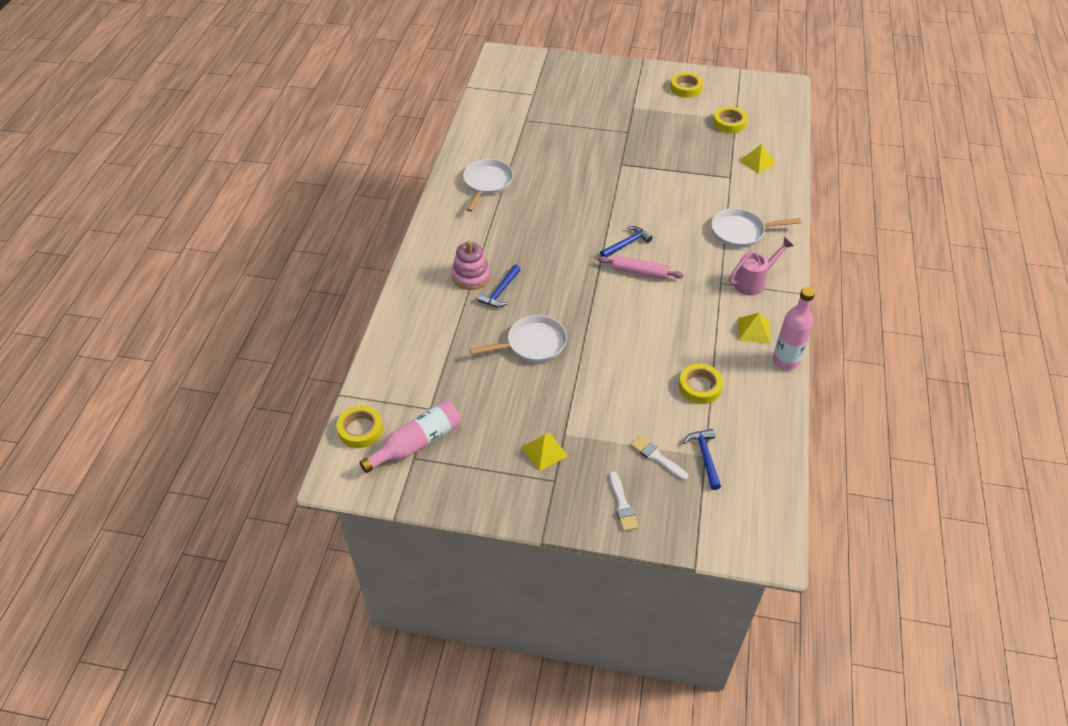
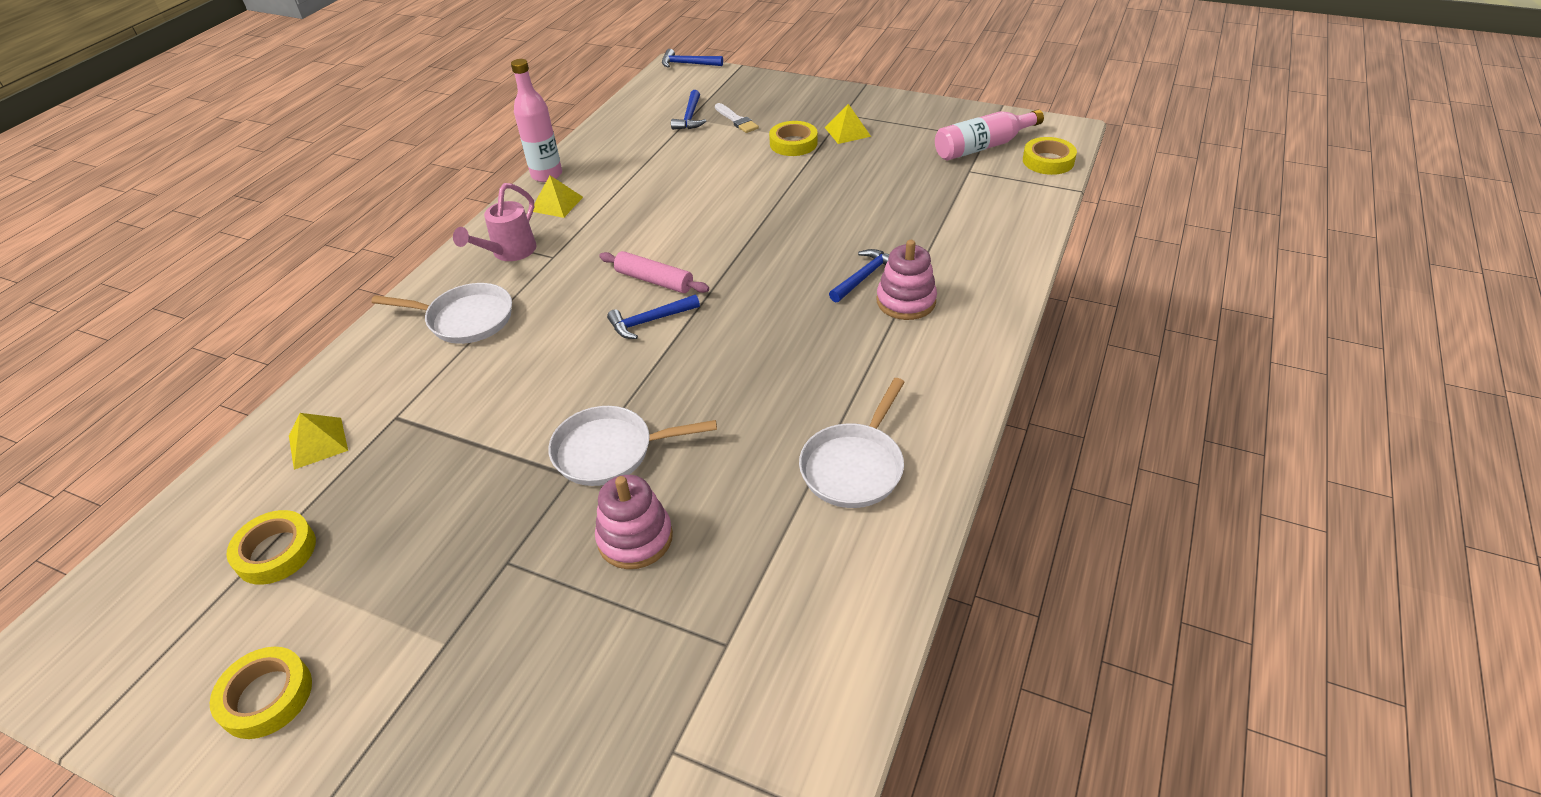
camera: 165 degrees left, 5 degrees down
white pan [470,315,567,363] -> white pan moved to [548,406,717,486]
white brush [609,471,639,531] -> none
yellow tape [679,364,723,404] -> yellow tape moved to [769,121,818,156]
pink watering can [729,237,794,295] -> pink watering can turned 45 degrees counterclockwise [453,183,537,261]
none -> pink stacking toy [595,475,673,569]
none -> blue hammer [662,49,723,68]

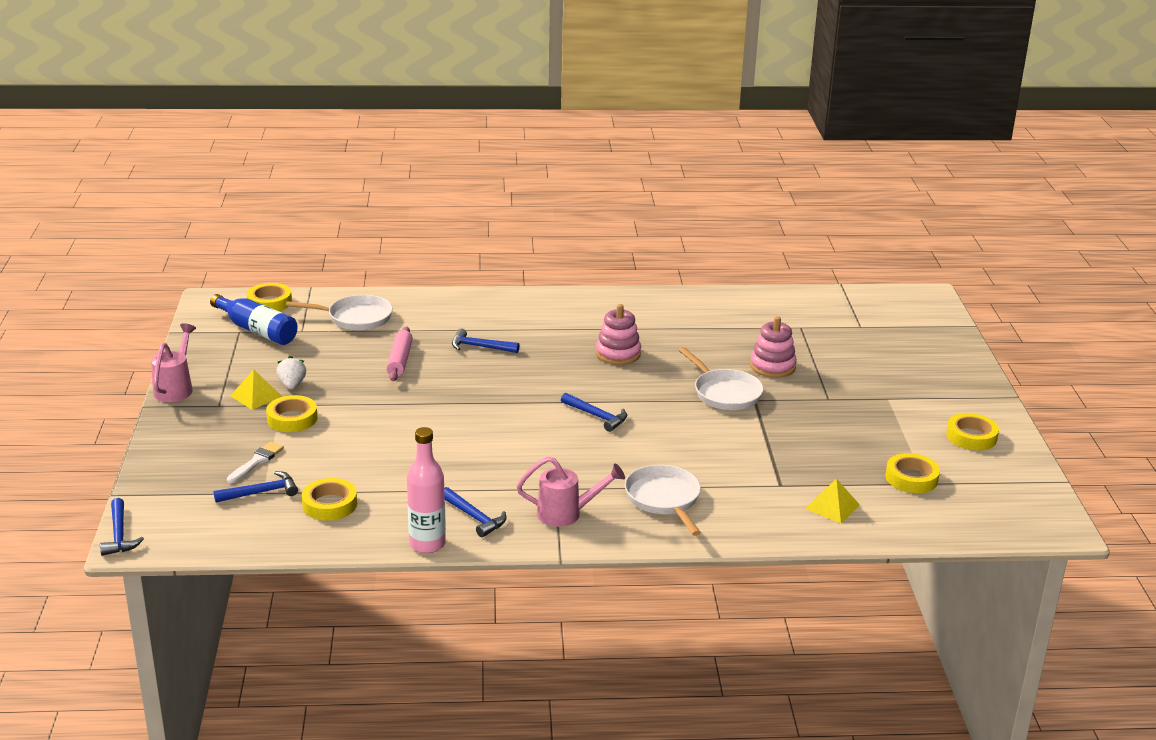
camera: 120 degrees left, 15 degrees down
yellow pyramid [533,176,583,218] -> blue hammer [444,487,506,537]
pink rolling pin [599,251,709,293] -> pink rolling pin moved to [386,326,413,381]
white pan [799,378,905,508] -> white pan moved to [286,295,393,331]
pink stacking toy [876,240,937,320] -> pink stacking toy moved to [596,304,641,365]
pink bottle [935,109,1044,160] -> blue bottle [210,294,297,345]
none -> pink watering can [151,323,196,402]
none -> white strawberry [276,356,306,389]
none -> yellow tape [302,478,357,521]

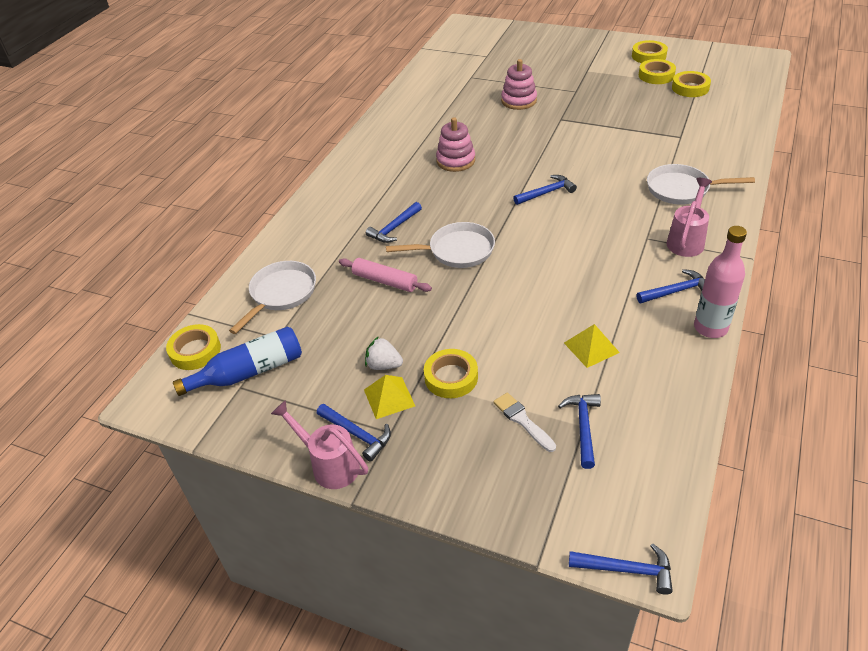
camera: 60 degrees left, 15 degrees up
yellow tape [302,478,357,521] -> yellow tape moved to [639,59,676,84]
white pan [679,347,764,410] -> white pan moved to [386,222,495,268]
yellow pyramid [805,479,860,524] -> yellow pyramid moved to [564,324,620,368]
none -> blue hammer [317,404,391,462]

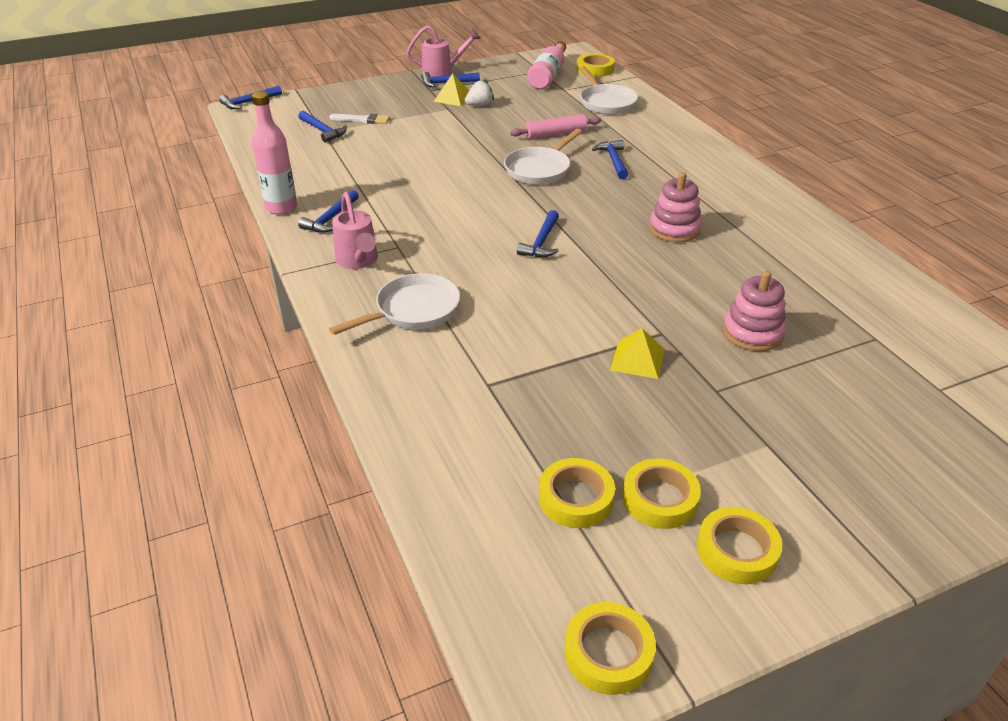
camera: 130 degrees right, 5 degrees down
blue bottle [173,326,302,396] -> pink bottle [527,41,566,90]
yellow tape [424,349,478,398] -> yellow tape moved to [565,602,656,695]
yellow pyramid [564,324,620,368] -> yellow pyramid moved to [610,328,665,379]

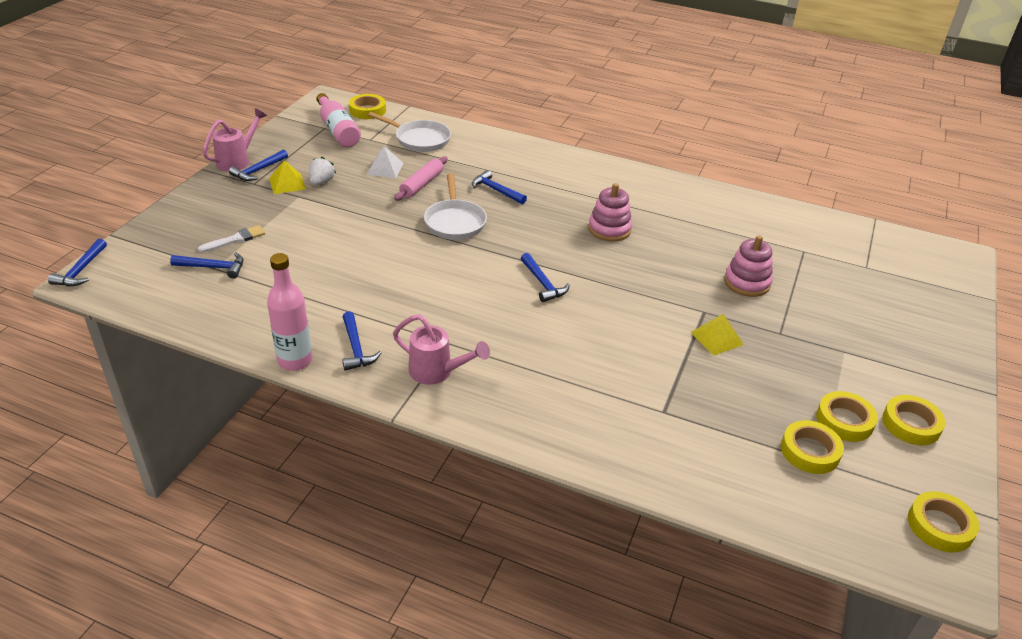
camera: 45 degrees left, 0 degrees up
white pan [329,273,460,335] -> none
none -> white pyramid [366,146,404,178]

